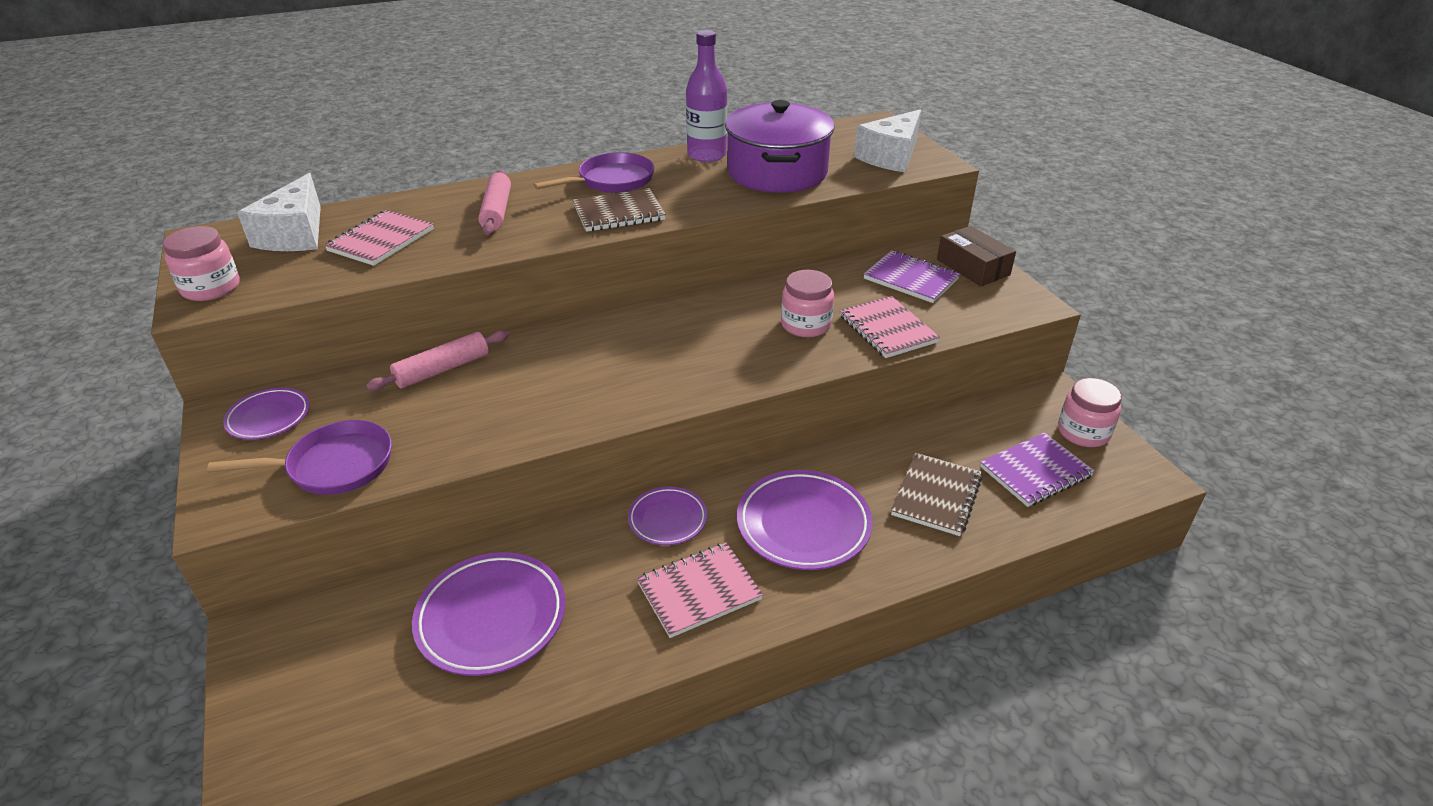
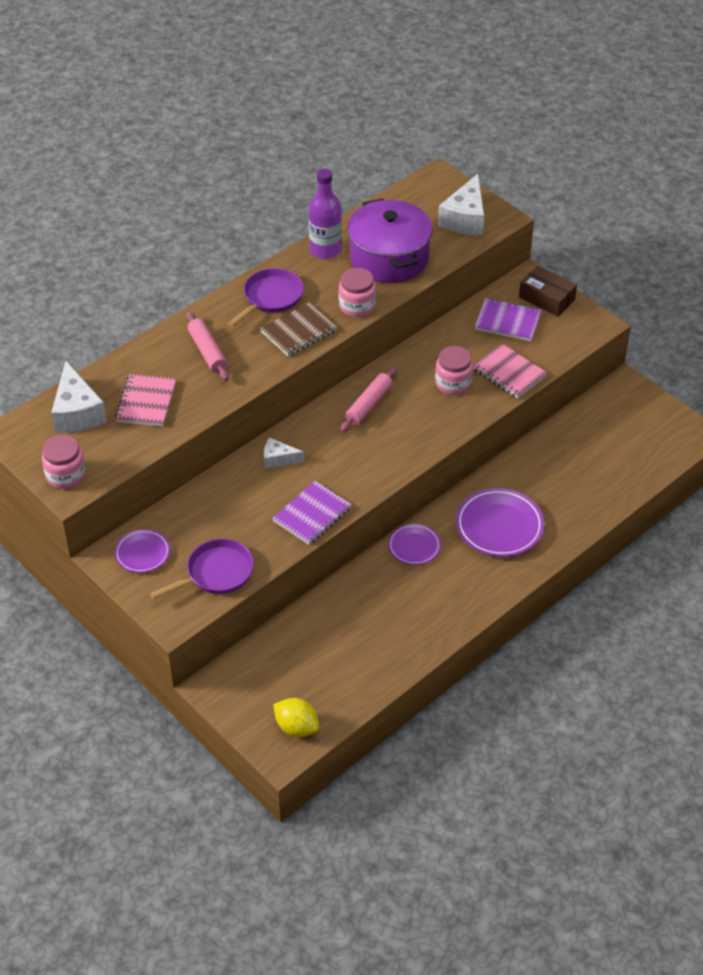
camera: 20 degrees left, 10 degrees up
pink rolling pin [366,330,509,391] -> pink rolling pin moved to [340,367,397,432]
purple plate [412,552,565,676] -> none
pink notebook [637,542,763,638] -> none
brown notebook [891,453,982,536] -> none
purple notebook [980,433,1095,507] -> purple notebook moved to [272,481,352,545]
pink jar [1058,378,1122,447] -> pink jar moved to [339,268,376,317]
none -> white cheese [264,438,304,469]
none -> yellow lemon [273,698,319,737]

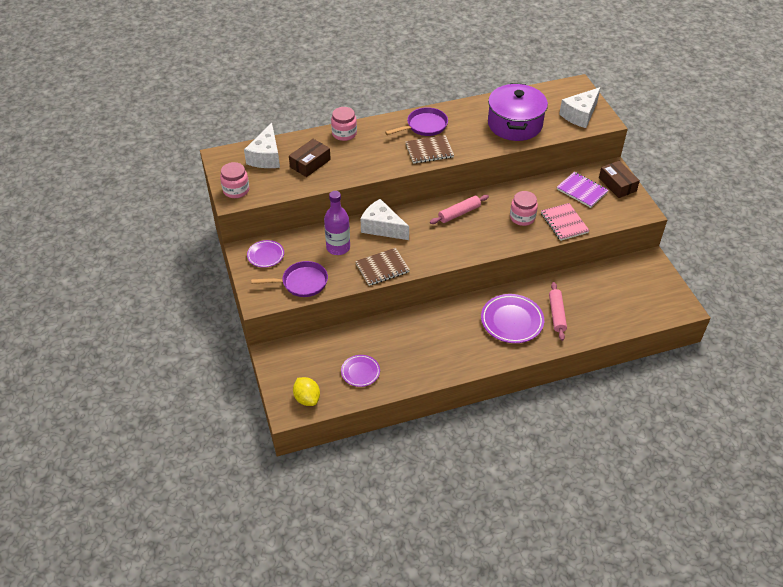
camera: 25 degrees right, 0 degrees up
pink notebook [115,373,176,427] -> brown box [289,139,331,177]
pink rolling pin [186,312,229,381] -> pink rolling pin moved to [549,282,567,341]
white cheese [264,438,304,469] -> white cheese [361,199,409,240], size x1.81
purple notebook [272,481,352,545] -> brown notebook [355,248,410,286]
purple bottle [309,169,342,259] -> purple bottle moved to [324,191,350,255]
pink jar [339,268,376,317] -> pink jar moved to [331,107,357,141]
purple plate [388,523,441,565] -> purple plate moved to [341,355,380,387]

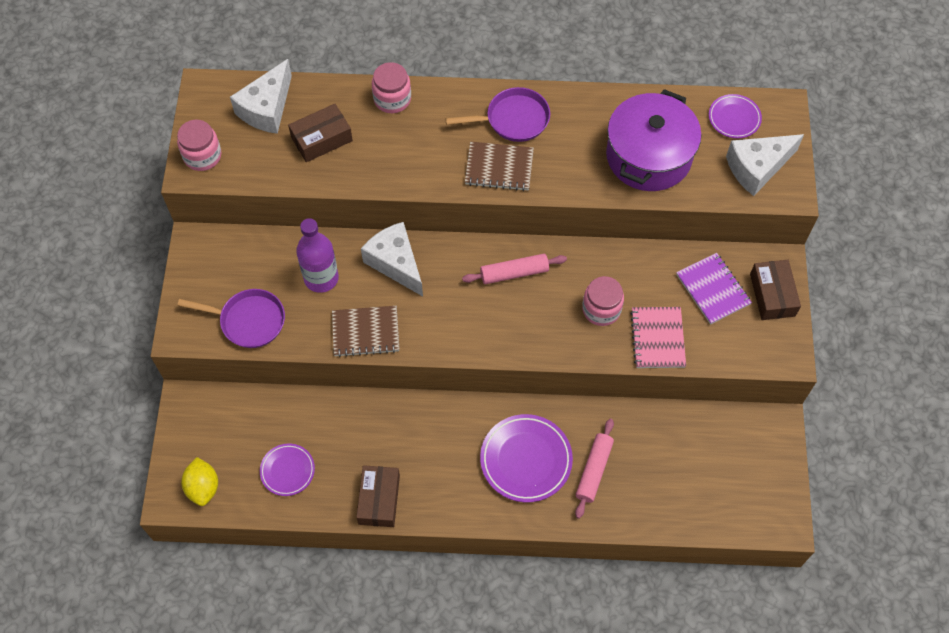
camera: 20 degrees right, 15 degrees up
purple plate [247,240,284,267] -> purple plate moved to [709,94,762,138]
none -> brown box [356,465,400,527]

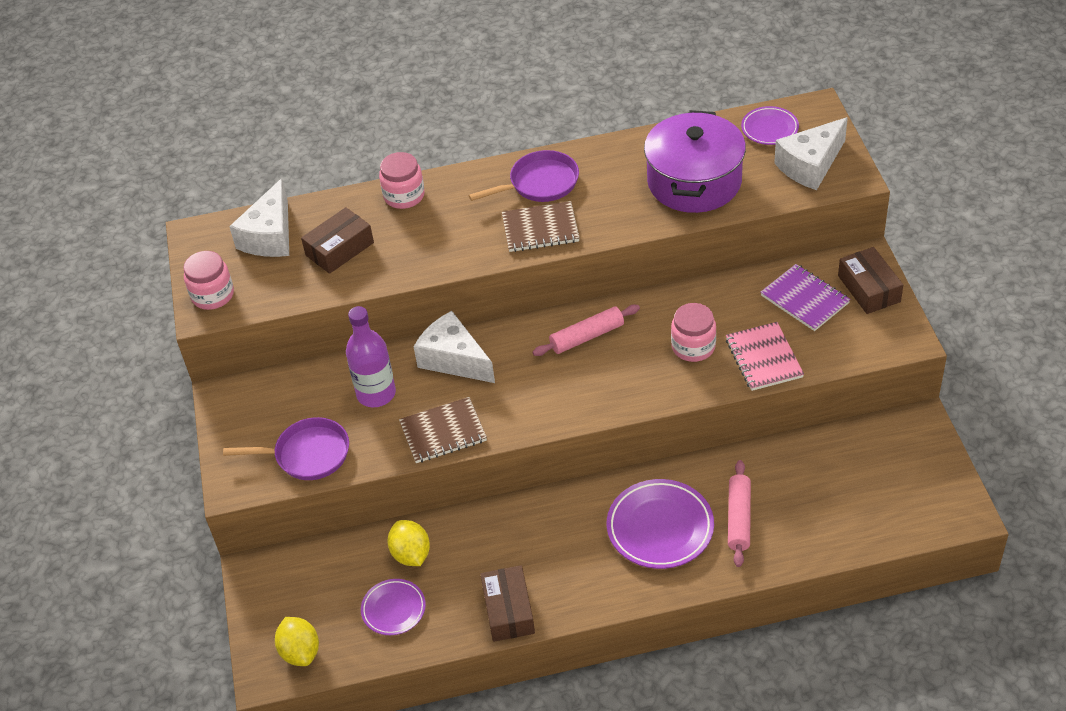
camera: 10 degrees left, 15 degrees down
none -> yellow lemon [387,520,430,566]

